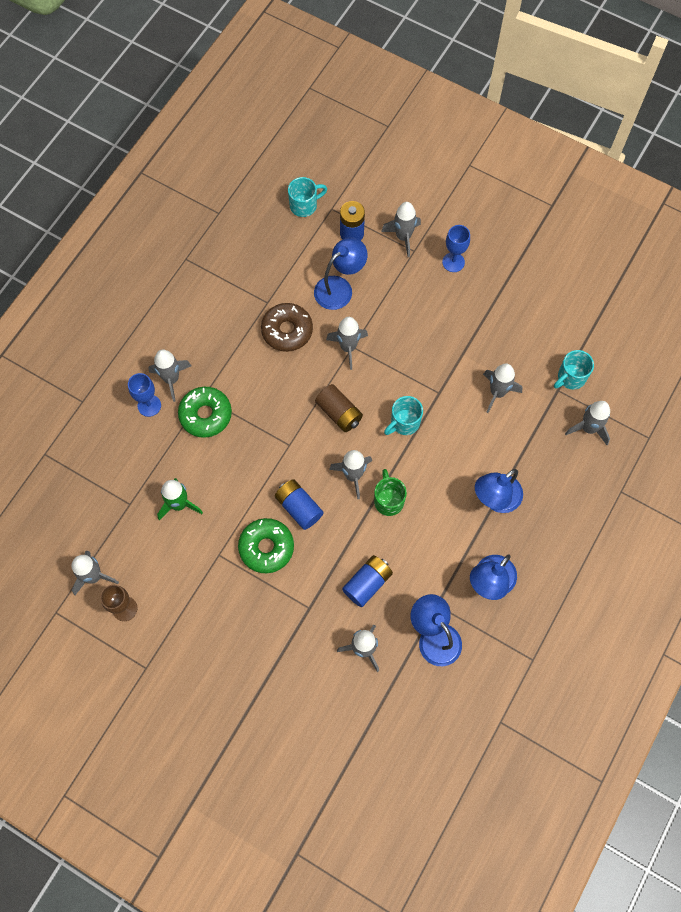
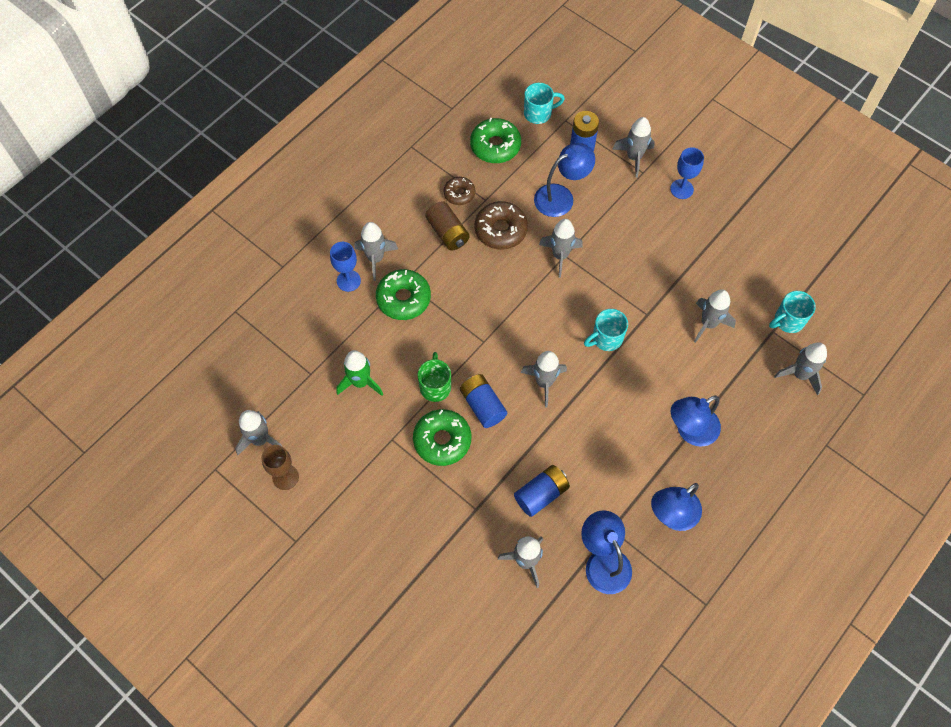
camera: 10 degrees right, 5 degrees down
brown battery [315,384,363,432] -> brown battery moved to [425,201,470,251]
green mug [374,469,407,516] -> green mug moved to [418,352,451,402]
none -> brown donut [443,177,475,205]
none -> green donut [470,117,521,163]

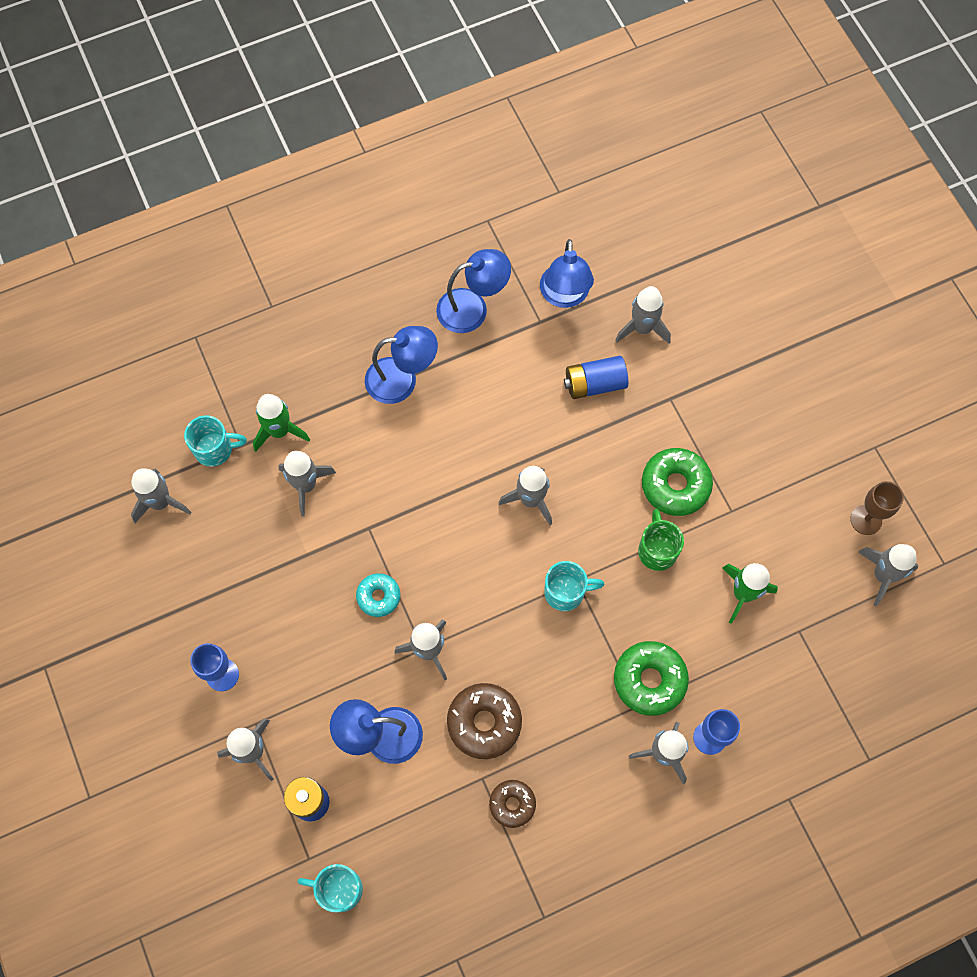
camera: 155 degrees left, 5 degrees up
green mug [418,352,451,402] -> green mug turned 150 degrees clockwise [638,509,684,571]
brown battery [425,201,470,251] -> none
blue battery [460,374,507,428] -> none
green donut [470,117,521,163] -> none
turquoise mug [584,309,628,351] -> turquoise mug moved to [544,561,604,611]
grey rocket [774,342,827,395] -> grey rocket moved to [131,468,191,523]
none -> green rocket [253,394,310,452]
none -> turquoise donut [356,573,401,617]

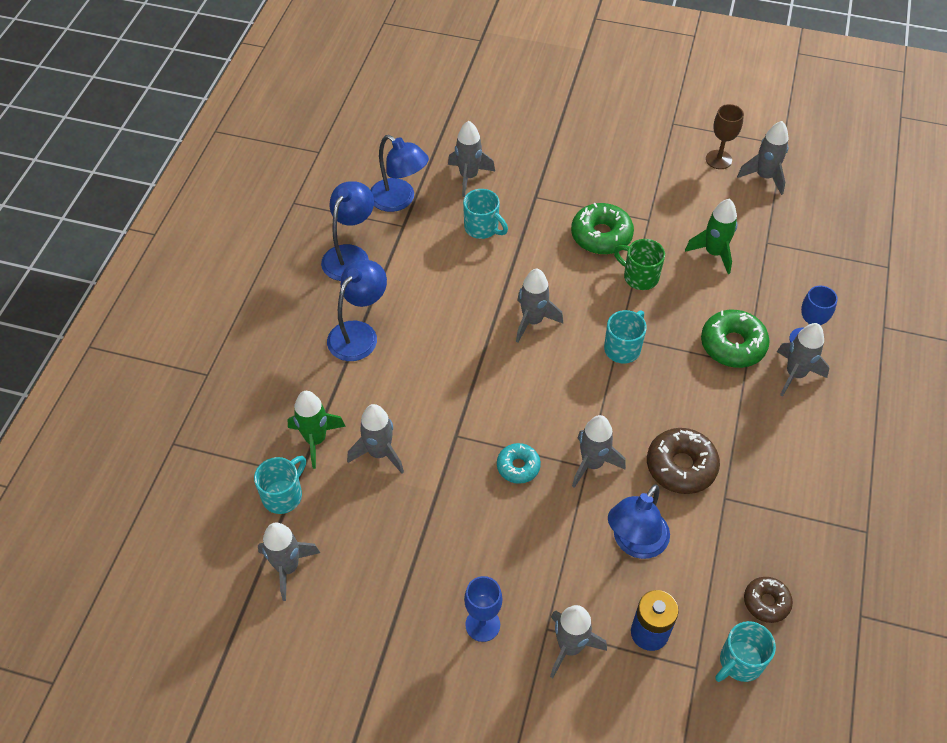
camera: 50 degrees left, 15 degrees down
brown donut [489,780,536,828] -> brown donut moved to [744,577,793,623]
blue battery [564,356,628,399] -> turquoise mug [463,189,508,239]

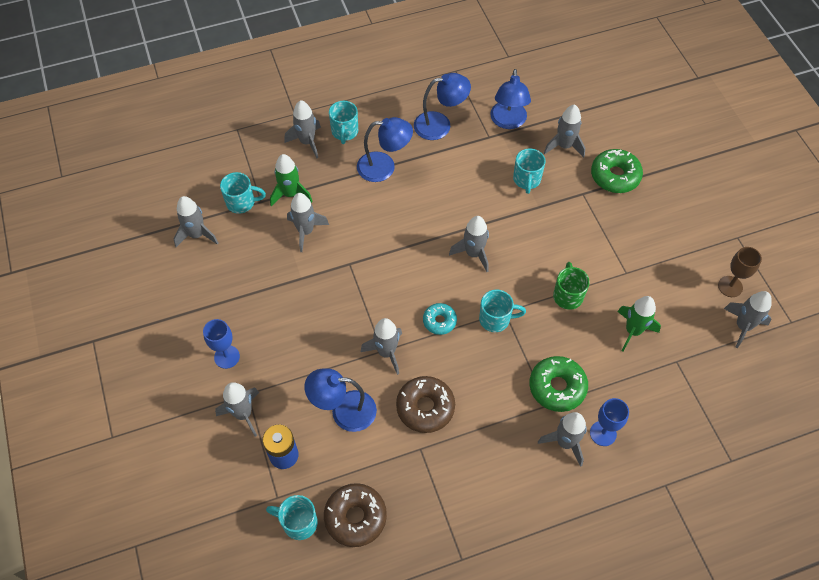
camera: 55 degrees right, 5 degrees up
turquoise donut [497,443,541,484] -> turquoise donut moved to [423,303,457,335]
green donut [571,203,634,255] -> green donut moved to [591,149,643,193]
brown donut [744,577,793,623] -> brown donut [324,483,387,547], size x1.64
none -> grey rocket [285,100,321,158]
none -> turquoise mug [329,101,358,144]

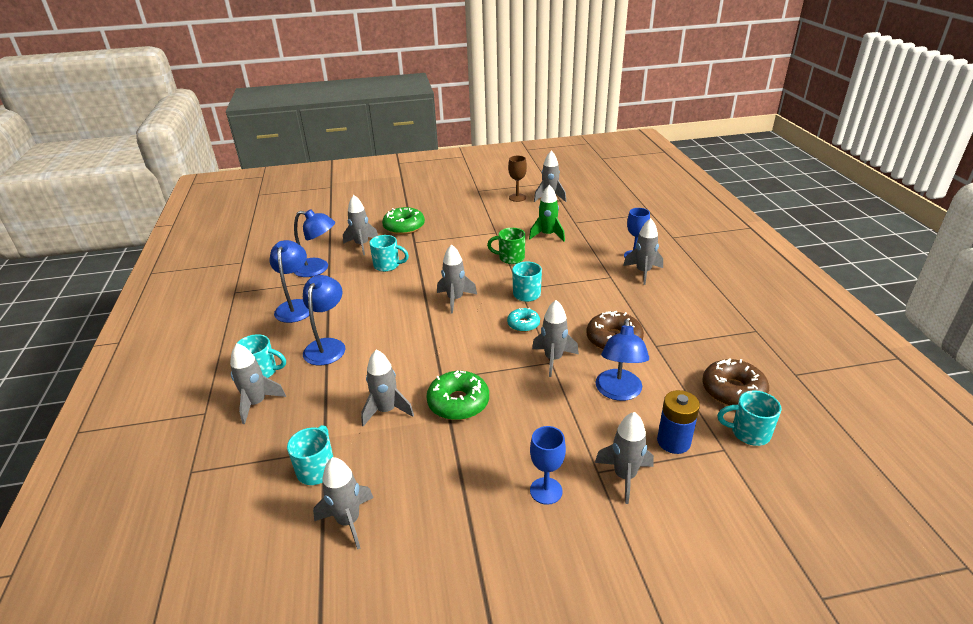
camera: 80 degrees left, 25 degrees down
turquoise mug [266,495,318,540] -> turquoise mug turned 75 degrees clockwise [717,391,782,446]
green rocket [270,154,312,207] -> none
green donut [529,356,588,412] -> green donut moved to [426,370,489,420]

